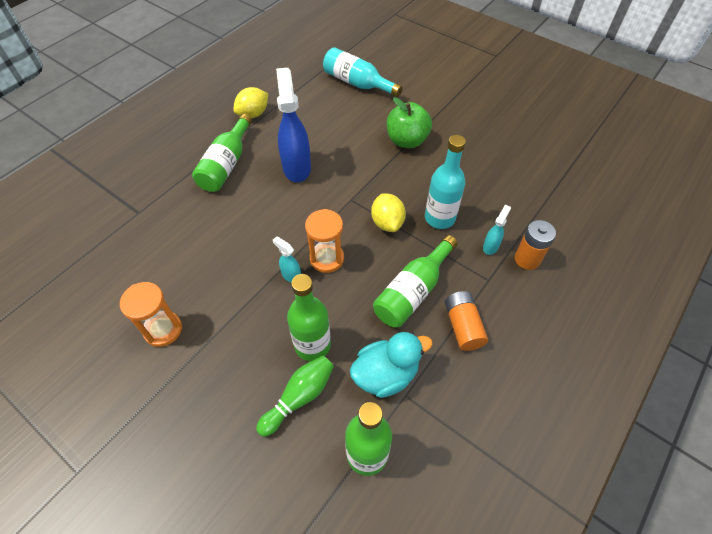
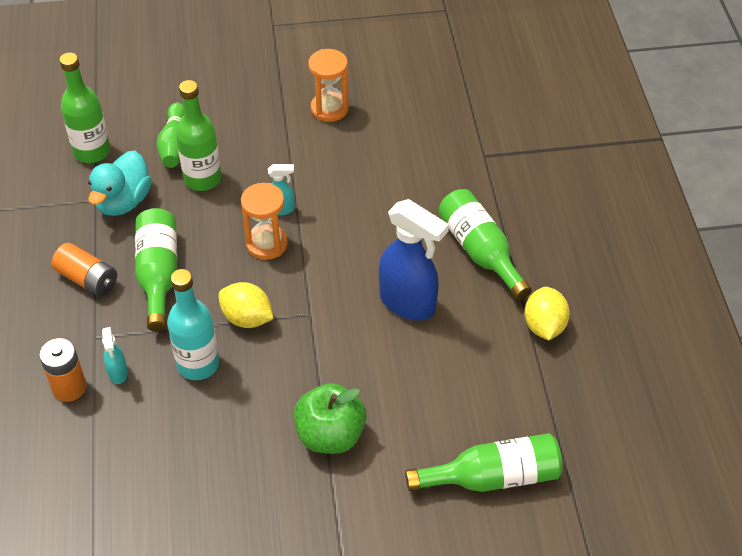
camera: 135 degrees right, 5 degrees down
turquoise bottle [323,47,403,97] -> green bottle [405,433,562,492]

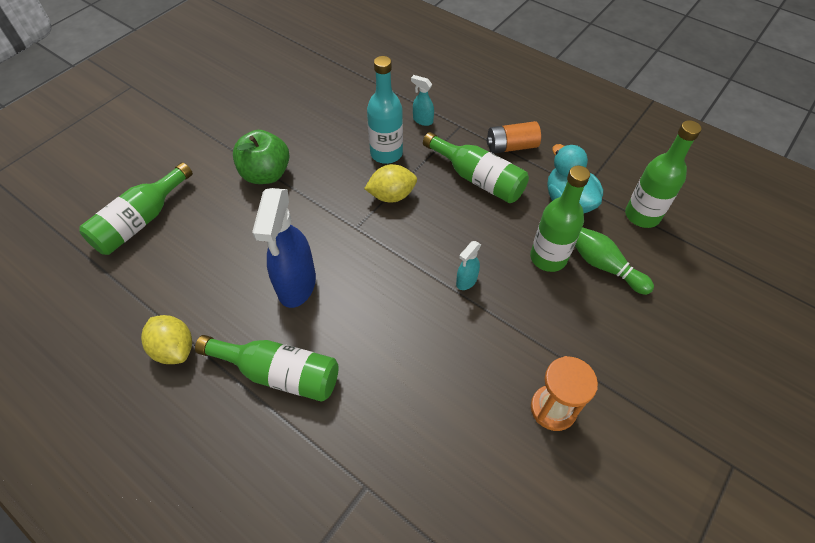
camera: 135 degrees right, 5 degrees up
orange battery [39,338,87,402] -> none
orange hourglass [241,183,288,260] -> none
blue spray bottle [379,199,449,321] -> blue spray bottle turned 75 degrees counterclockwise [252,188,316,308]

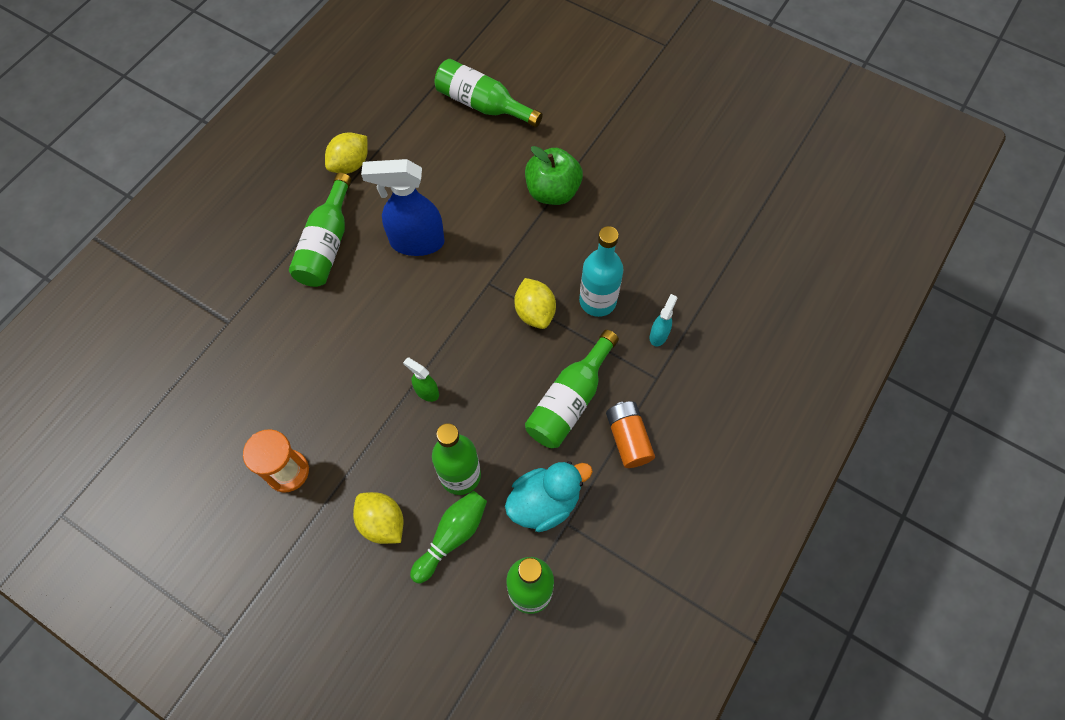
camera: 85 degrees right, 10 degrees up
turquoise spray bottle [456,241,481,290] -> green spray bottle [403,357,439,402]
none -> yellow lemon [353,492,404,544]

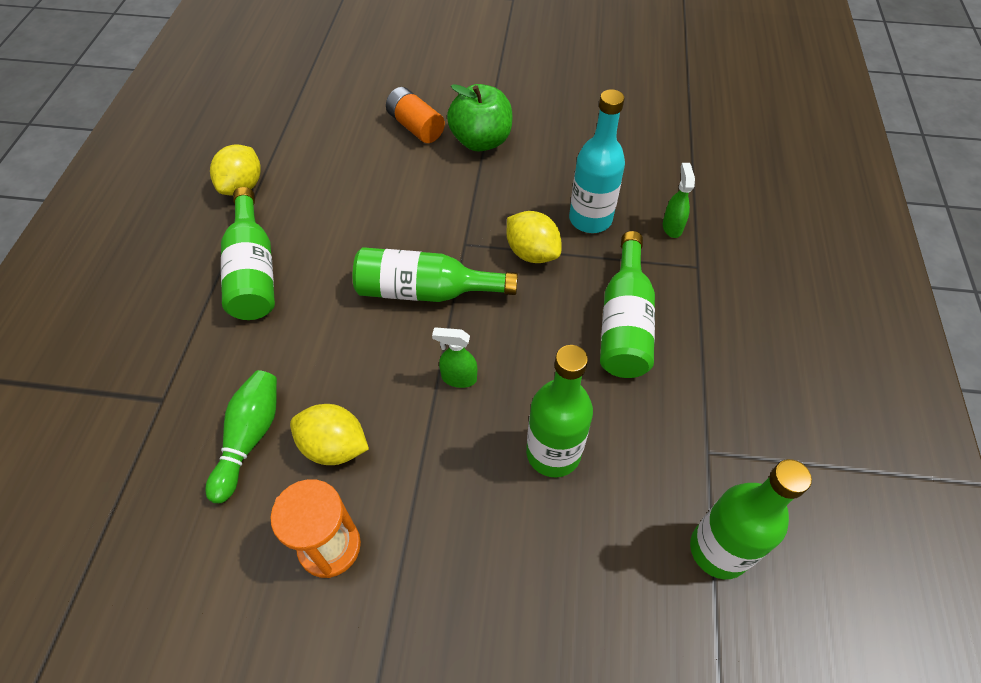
camera: 25 degrees left, 10 degrees down
yellow lemon [353,492,404,544] -> yellow lemon moved to [290,404,369,465]
blue spray bottle [361,159,445,256] -> none
green bowling pin [410,491,487,584] -> green bowling pin moved to [205,370,277,503]
green bottle [434,59,543,127] -> green bottle moved to [353,247,518,302]
turquoise duck [505,461,593,532] -> none
orange battery [606,401,655,468] -> orange battery moved to [386,87,445,143]
turquoise spray bottle [650,294,677,346] -> green spray bottle [663,163,695,238]

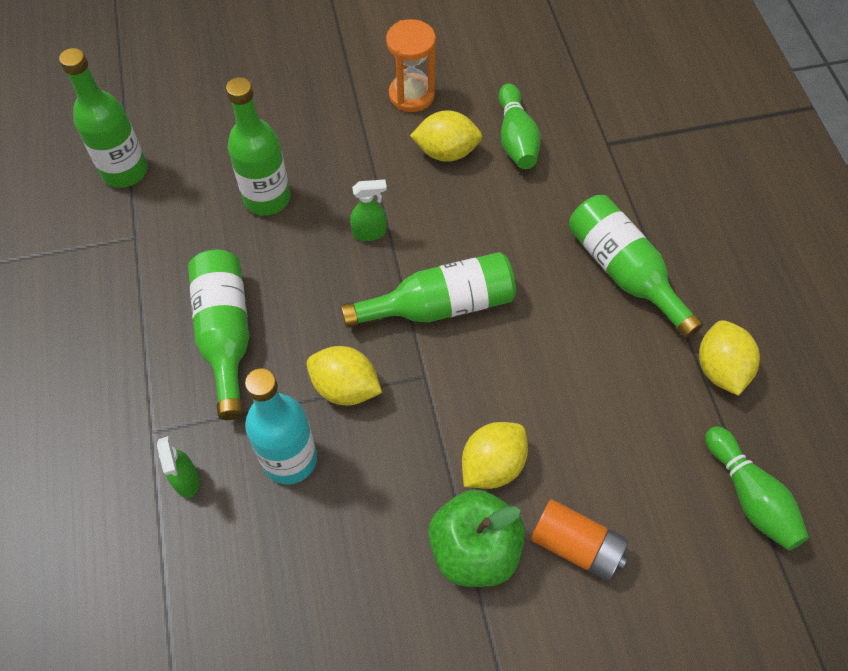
camera: 160 degrees right, 5 degrees up
none -> yellow lemon [462,422,528,489]
none -> green bowling pin [705,426,809,551]

